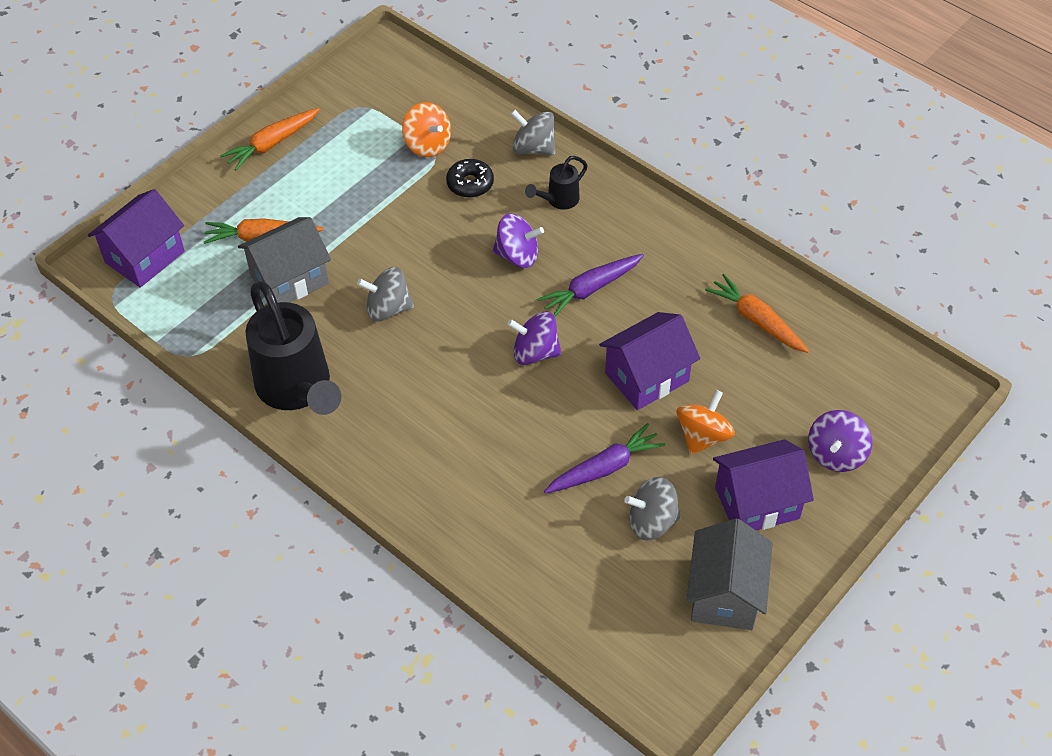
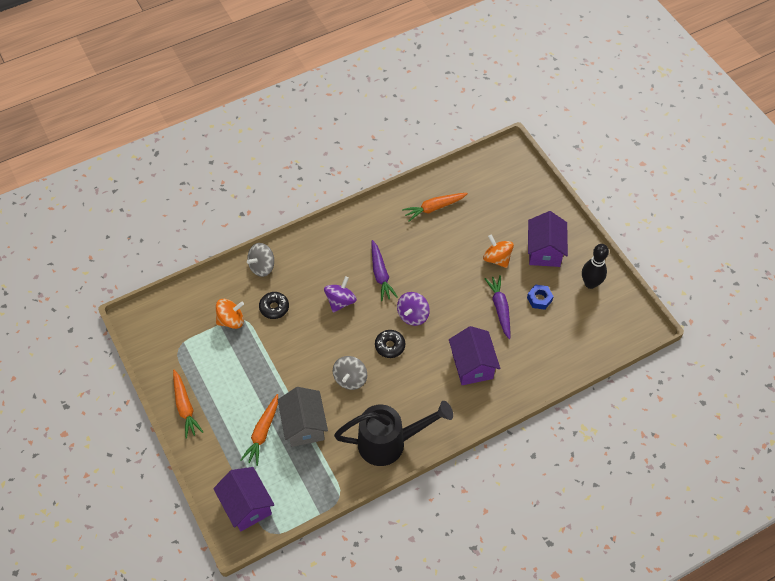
camera: 70 degrees left, 5 degrees up
black watering can [525,156,588,210] -> none
purple house [599,312,700,410] -> purple house moved to [449,326,500,385]
grey spinning top [624,477,681,540] -> blue nut [527,285,554,310]
grey house [686,518,773,630] -> black bowling pin [582,244,609,289]
purple spinning top [808,410,872,472] -> none
none -> black donut [375,330,405,358]

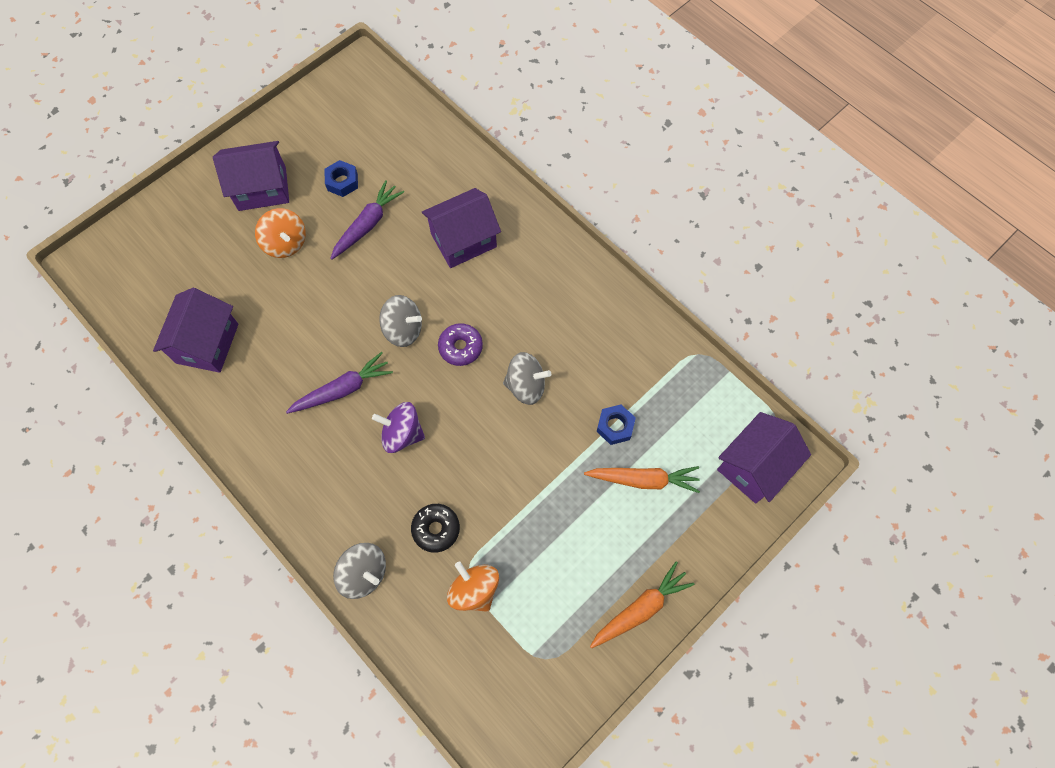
camera: 105 degrees left, 10 degrees up
grey house [278,387,328,447] -> blue nut [596,404,636,445]
black watering can [334,401,453,466] -> none
black donut [375,330,405,358] -> purple donut [438,323,483,366]
purple spinning top [397,292,430,326] -> grey spinning top [379,295,422,347]
orange carrot [402,193,468,222] -> purple house [153,288,238,373]
orange spinning top [483,235,514,268] -> orange spinning top turned 75 degrees counterclockwise [255,208,306,258]
purple carrot [484,275,510,339] -> purple carrot turned 150 degrees clockwise [330,180,404,260]
black bowling pin [582,244,609,289] -> none

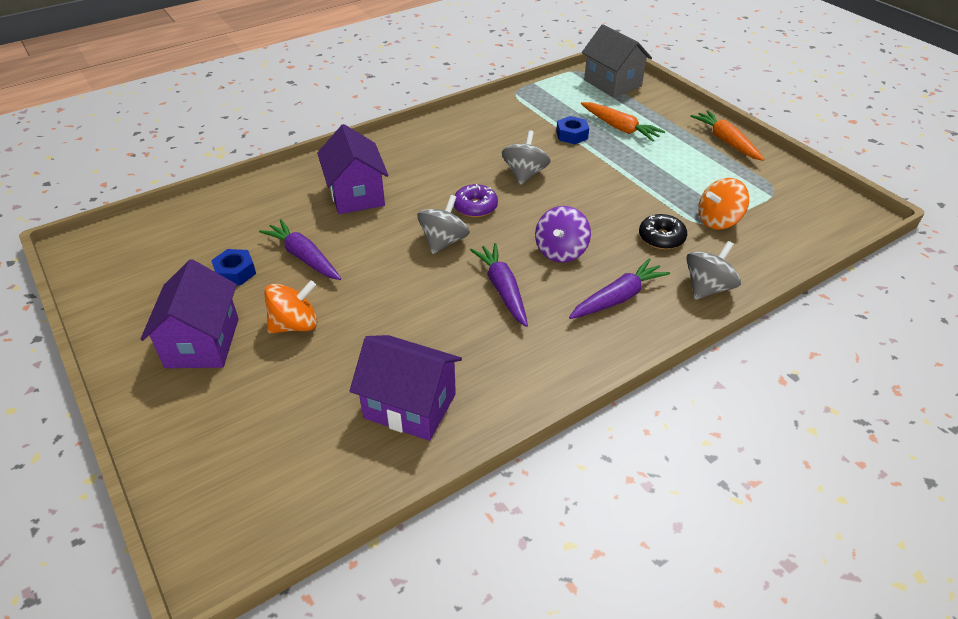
camera: 80 degrees left, 25 degrees down
orange carrot [584,466,700,493] -> orange carrot turned 120 degrees clockwise [581,102,665,141]
purple house [717,412,811,503] -> grey house [582,24,652,97]
none -> purple carrot [569,258,670,319]

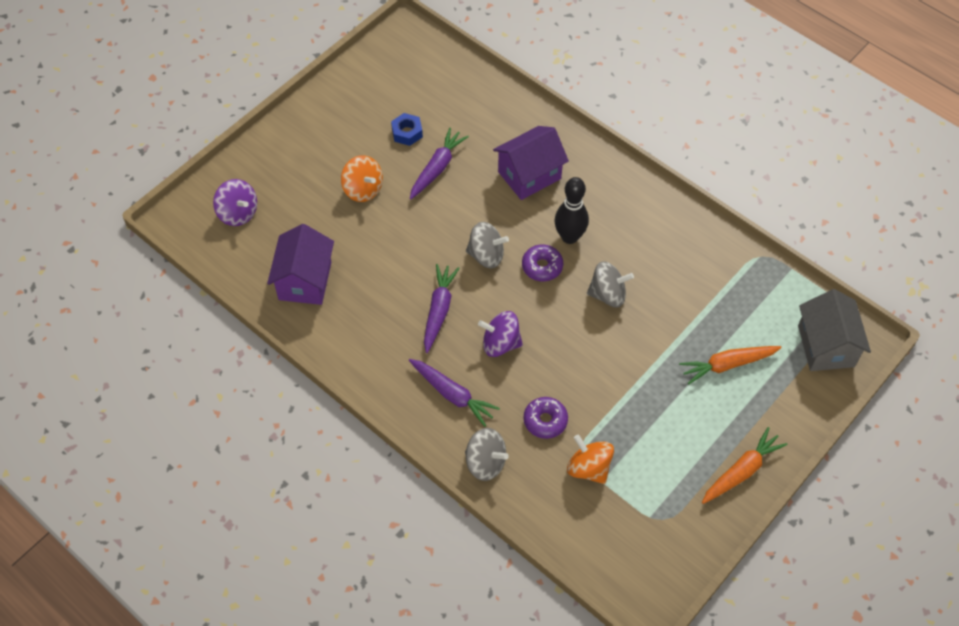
camera: 75 degrees right, 15 degrees up
purple house [140,259,238,368] -> none
purple carrot [470,243,528,327] -> purple carrot turned 45 degrees counterclockwise [424,264,460,353]
blue nut [556,116,589,144] -> none
orange carrot [581,102,665,141] -> orange carrot turned 45 degrees clockwise [679,346,782,384]
grey house [582,24,652,97] -> grey house turned 45 degrees counterclockwise [798,289,871,371]
black donut [639,214,687,250] -> purple donut [524,397,568,439]
none -> purple spinning top [213,179,257,226]
none -> black bowling pin [554,177,589,244]

